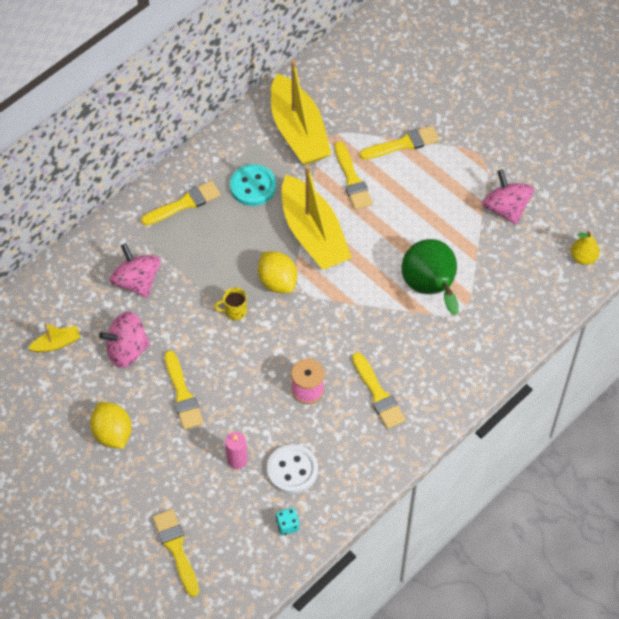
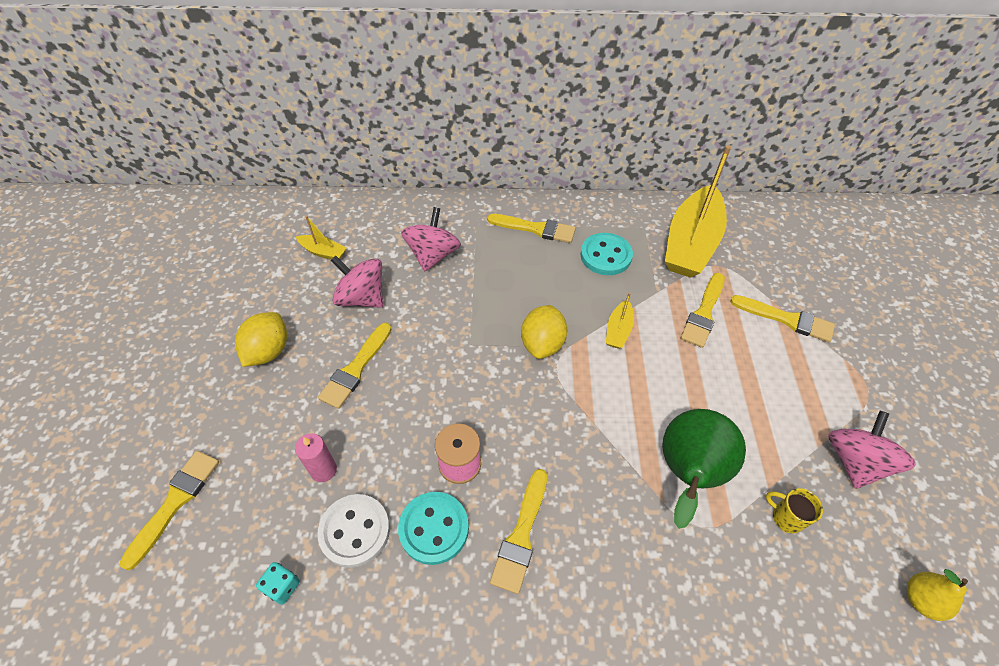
camera: 45 degrees right, 5 degrees down
yellow mug [214,287,247,320] -> yellow mug moved to [766,488,823,534]
yellow boat [282,165,352,270] -> yellow boat [606,292,634,349], size x0.43
none -> turquoise button [398,492,469,565]

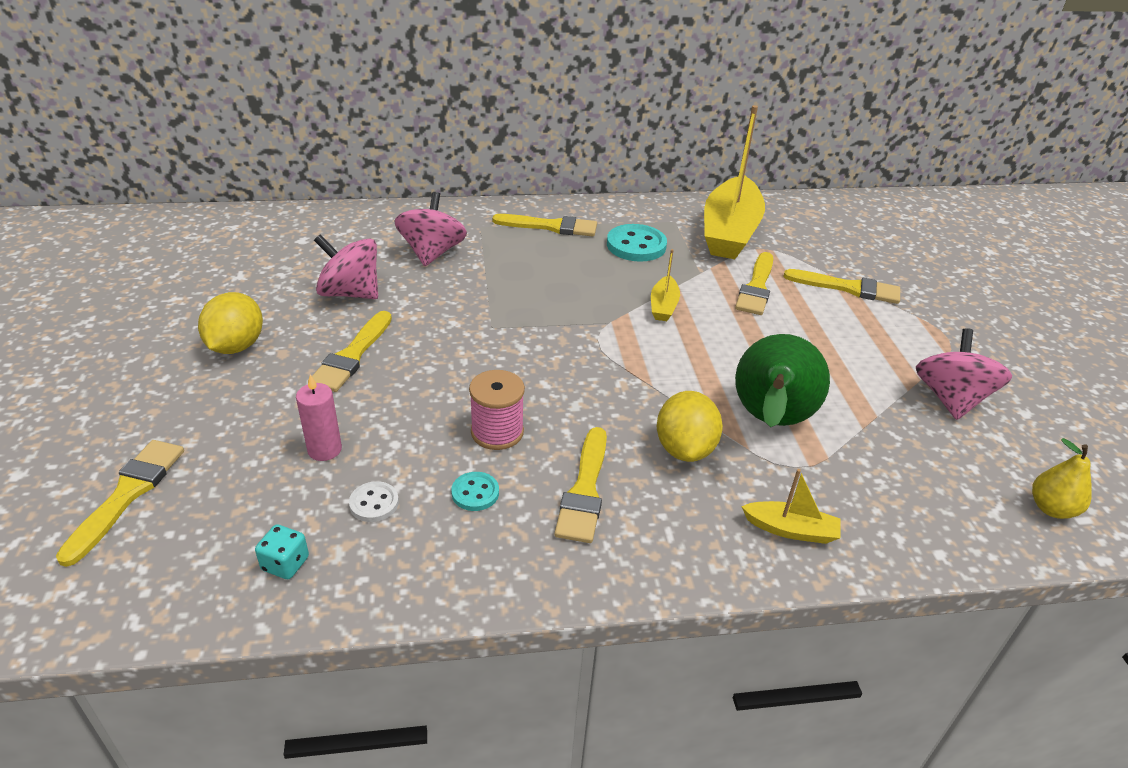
camera: 10 degrees left, 15 degrees down
yellow boat [296,216,347,260] -> yellow boat moved to [741,469,840,544]
white button [317,494,390,568] -> white button [349,481,399,522], size x0.54
turquoise button [398,492,469,565] -> turquoise button [451,472,499,511], size x0.54
yellow lemon [521,305,567,359] -> yellow lemon moved to [657,391,723,462]
yellow mug [766,488,823,534] -> none

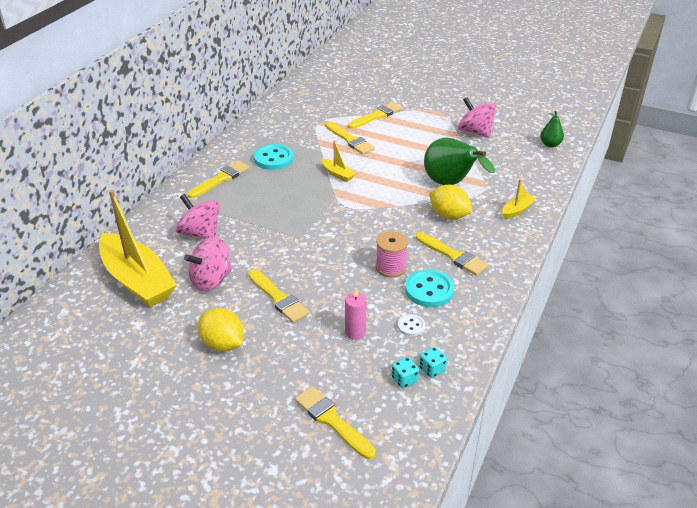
camera: 55 degrees left, 0 degrees up
turquoise button [451,472,499,511] -> turquoise button [405,269,454,307], size x1.85
yellow boat [704,105,765,259] -> yellow boat moved to [99,190,177,307]
yellow pear [1032,438,1092,519] -> green pear [540,111,564,147]
none -> turquoise dice [392,357,419,388]

